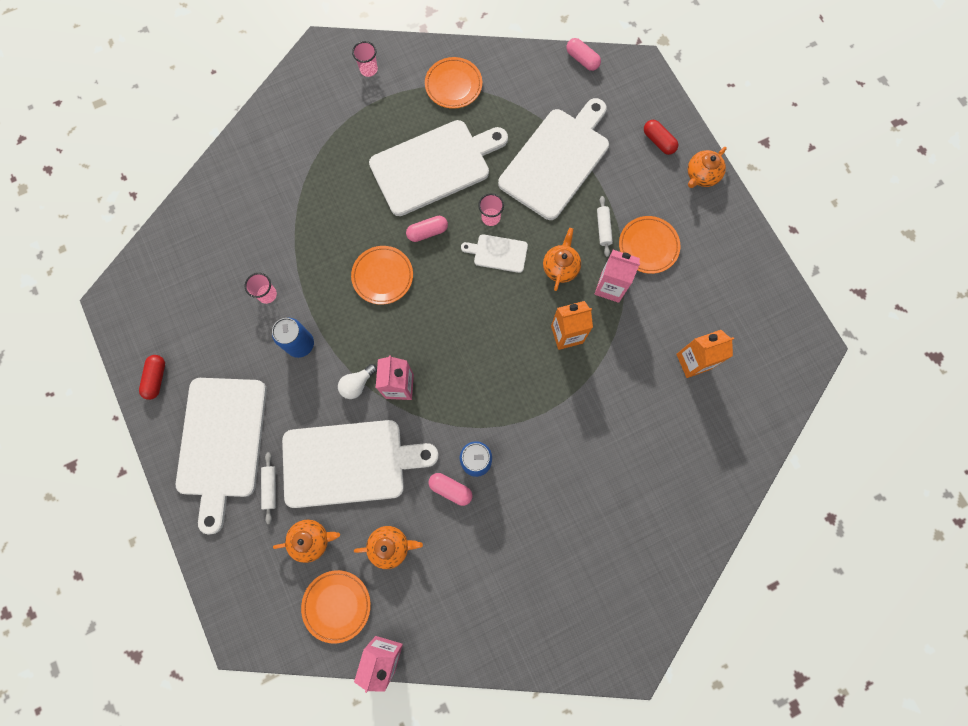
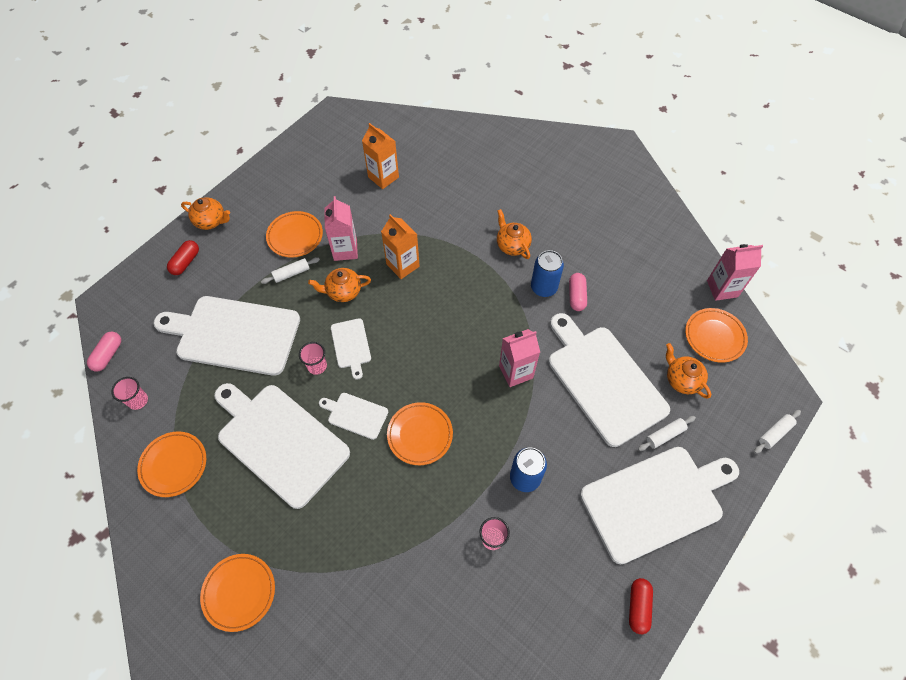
camera: 115 degrees left, 15 degrees down
red capsule [139,355,165,400] -> red capsule turned 60 degrees counterclockwise [629,578,653,634]
white light bulb [338,364,377,399] -> none
pink cup [352,41,378,77] -> pink cup moved to [111,377,148,410]
orange teapot [354,526,423,569] -> orange teapot moved to [497,209,532,259]
pink capsule [406,216,448,242] -> white cutting board [319,393,388,440]
none -> orange plate [200,554,275,632]
none -> white rolling pin [754,410,801,454]

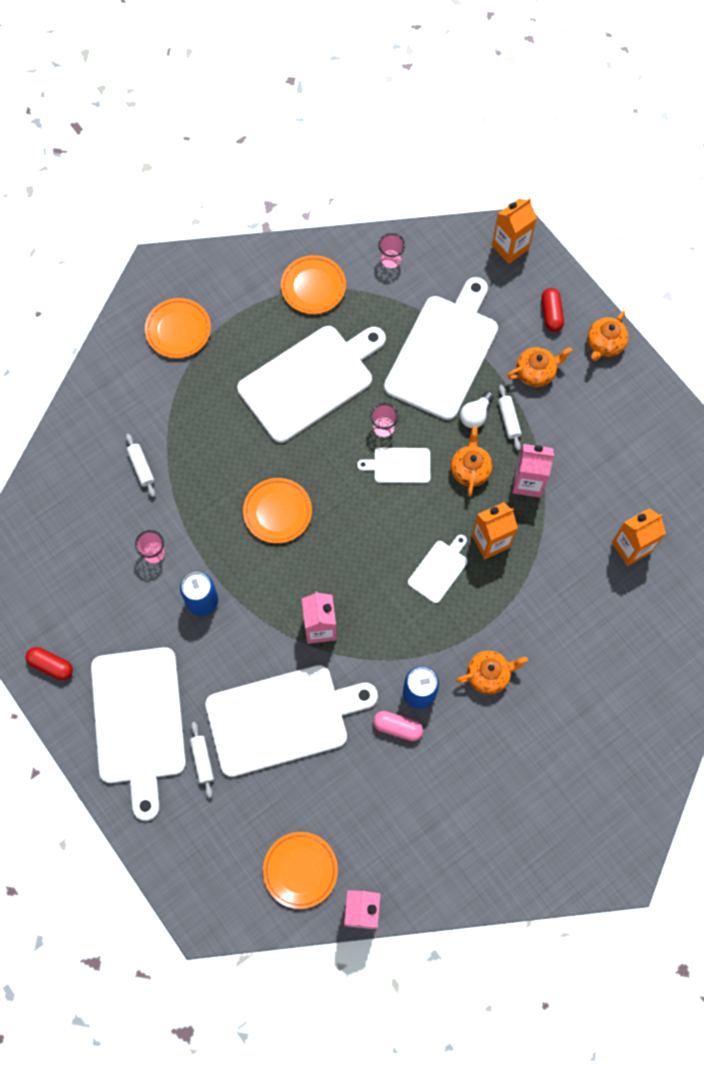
camera: 105 degrees right, 10 degrees up
pink capsule [87,332,121,372] -> none
red capsule [167,240,199,275] -> red capsule turned 45 degrees clockwise [541,288,564,332]
orange plate [266,211,323,258] -> none
white cutting board [319,393,388,440] -> white cutting board moved to [408,535,468,603]
orange teapot [666,343,711,399] -> orange teapot moved to [507,347,572,387]
white rolling pin [754,410,801,454] -> white rolling pin moved to [126,434,155,497]
none -> white light bulb [460,391,494,428]
none -> orange carton [492,198,537,264]

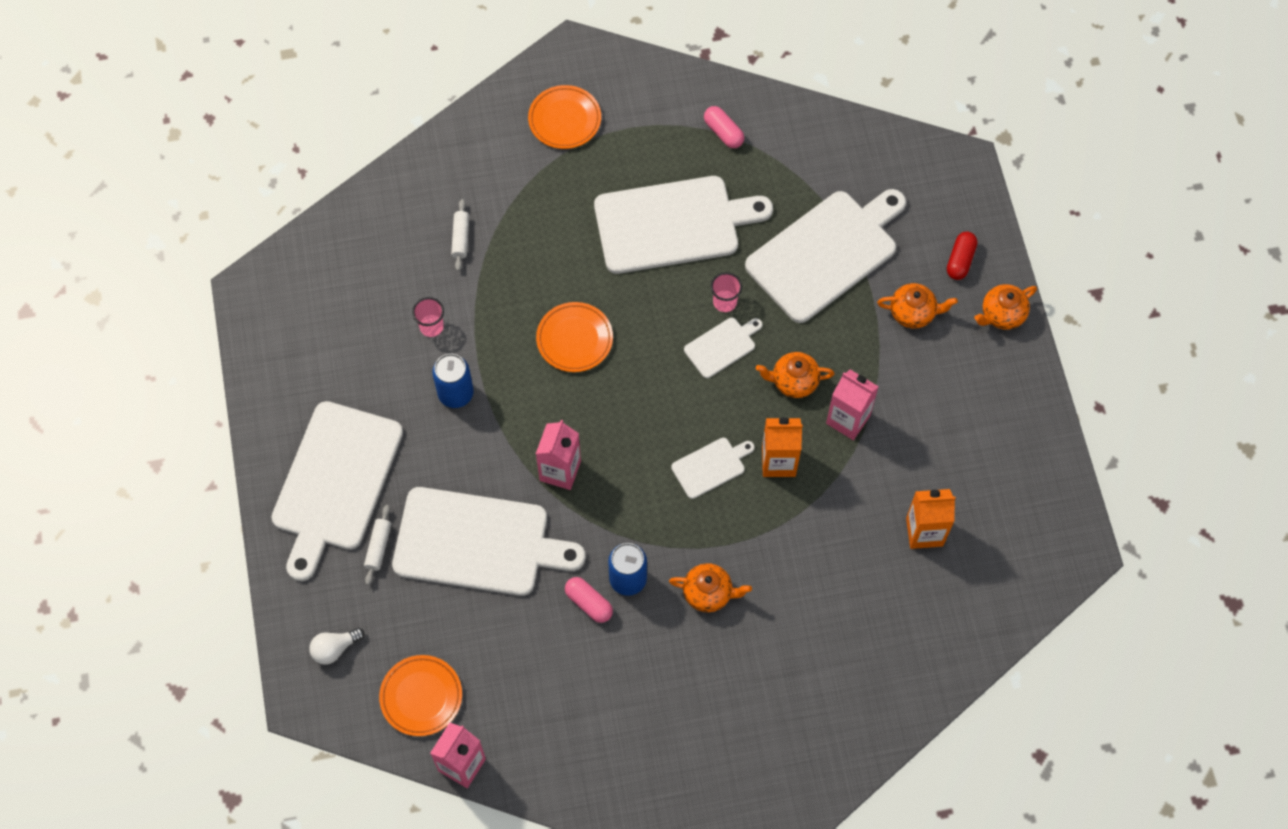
camera: 25 degrees right, 5 degrees down
red capsule [26,647,73,680] -> none
orange plate [281,255,346,314] -> pink capsule [704,106,744,148]
white cutting board [357,448,430,483] -> white cutting board turned 120 degrees clockwise [684,317,762,378]
pink cup [378,233,405,268] -> none
orange teapot [451,426,493,497] -> orange teapot turned 120 degrees counterclockwise [756,352,834,398]
white light bulb [460,391,494,428] -> white light bulb moved to [309,628,364,665]
orange carton [492,198,537,264] -> none
white rolling pin [498,385,522,450] -> none

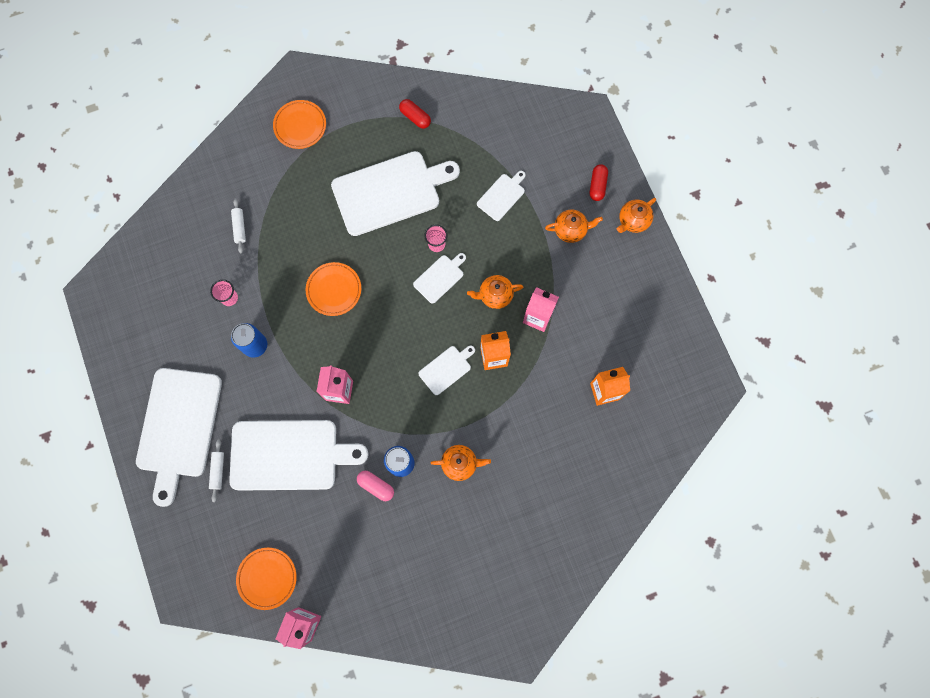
camera: 10 degrees left, 10 degrees up
white light bulb [309,628,364,665] -> none
pink capsule [704,106,744,148] -> red capsule [399,99,431,129]
white cutting board [745,189,906,323] -> white cutting board [477,171,526,221], size x0.46

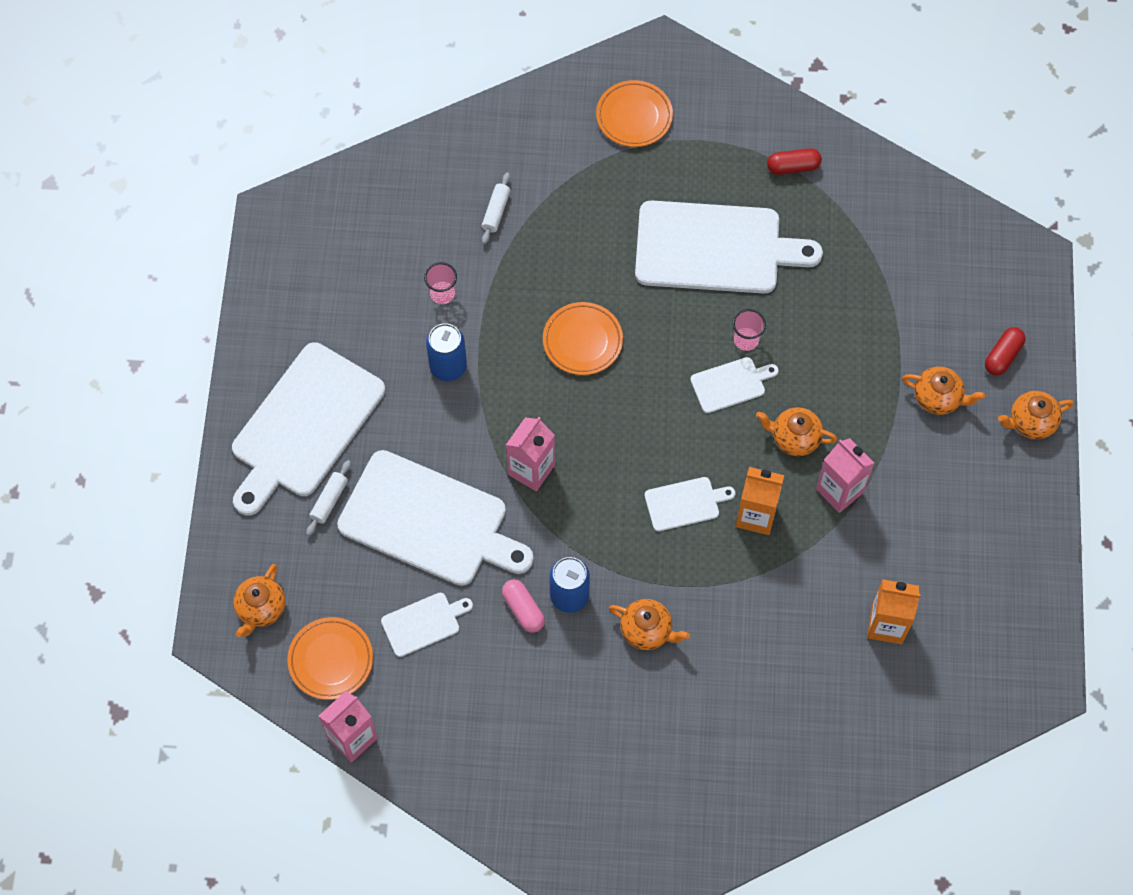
camera: 25 degrees right, 10 degrees down
red capsule [399,99,431,129] -> red capsule turned 75 degrees counterclockwise [767,148,822,175]
white cutting board [477,171,526,221] -> white cutting board moved to [381,593,473,657]
none -> orange teapot [233,564,286,637]

